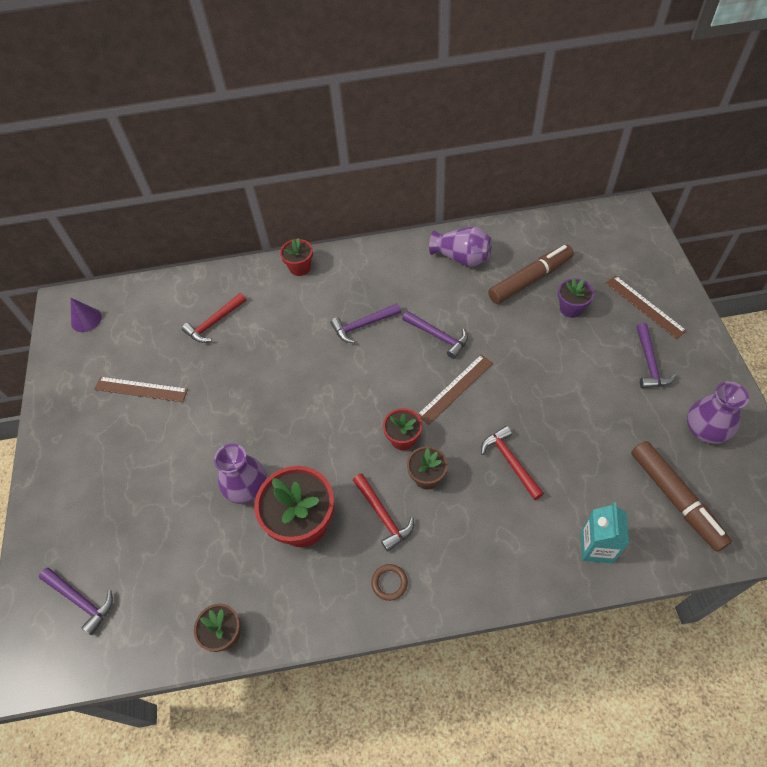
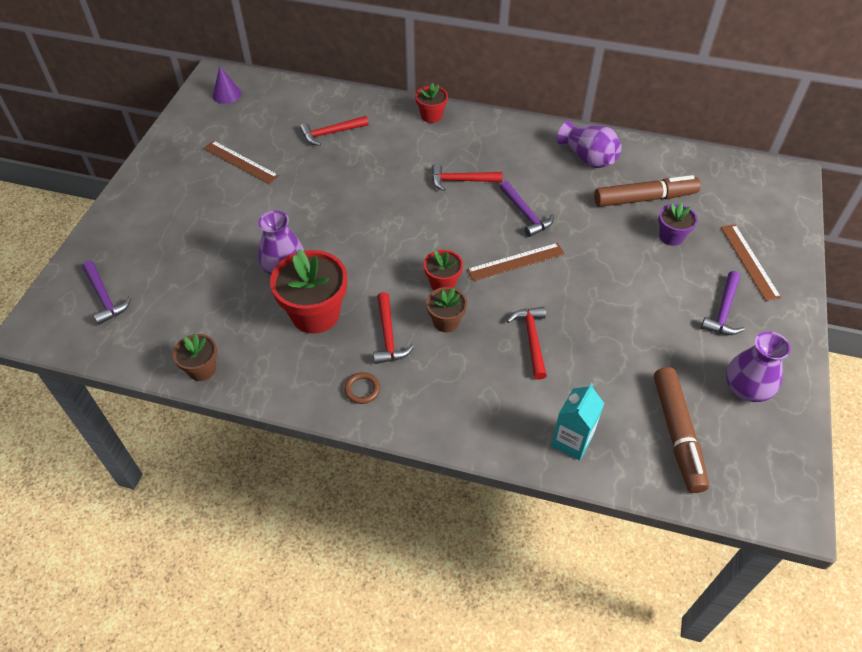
camera: 20 degrees right, 5 degrees down
purple hammer [331,303,401,343] -> red hammer [432,163,502,191]

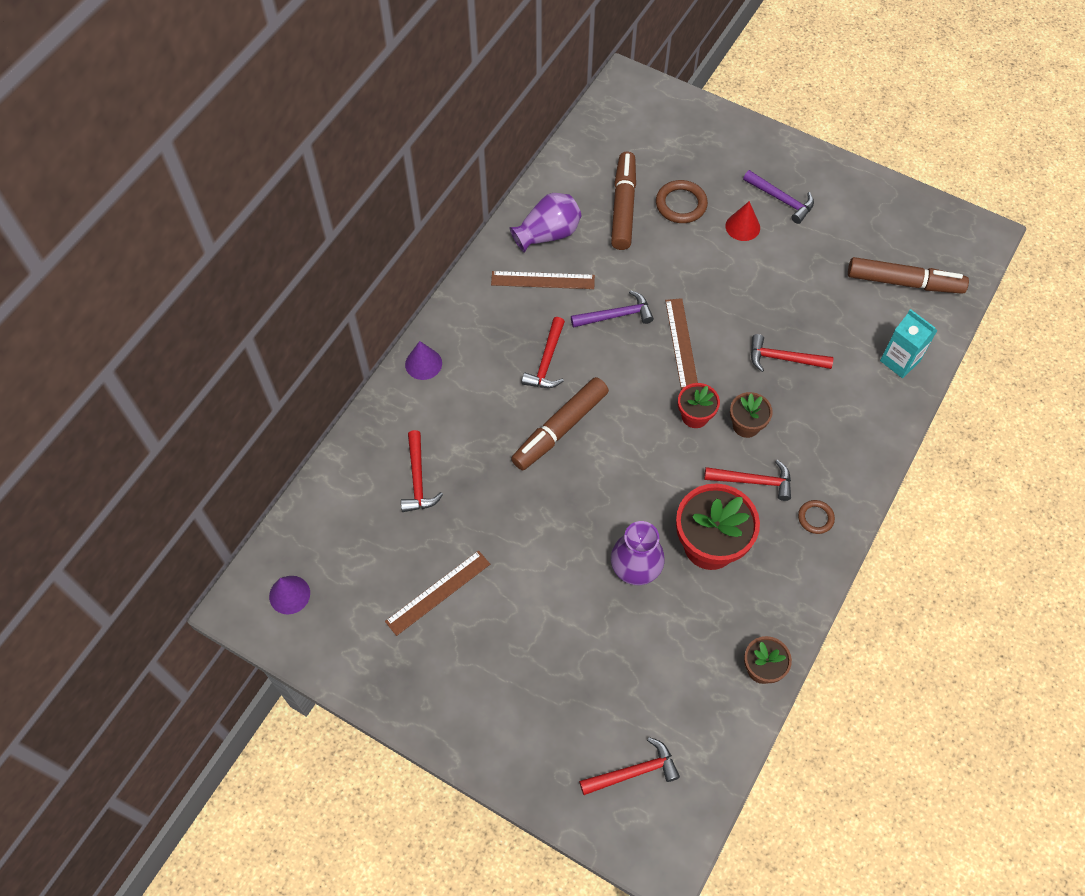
camera: 75 degrees left, 10 degrees up
purple hammer [82,261,131,325] -> red hammer [579,737,680,795]
red flower pot [415,83,448,123] -> purple cone [405,341,442,380]
purple flower pot [658,202,698,246] -> brown ring [656,180,708,223]
brown ruler [721,225,781,301] -> brown ruler moved to [491,271,595,289]
purple vase [726,331,791,402] -> none
none -> brown marker [511,377,609,470]
none -> red cone [726,201,760,241]

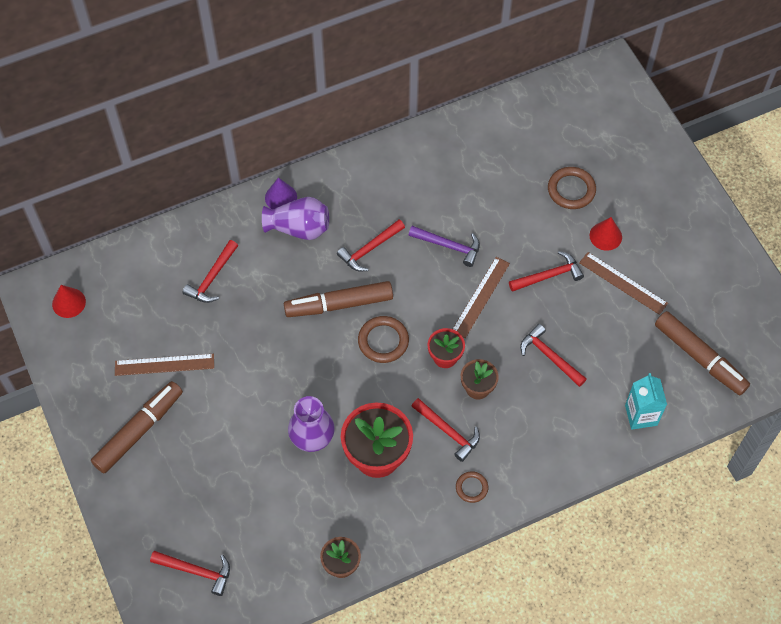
camera: 35 degrees right, 0 degrees up
purple cone [269,576,310,614] -> red cone [52,285,86,318]
brown ruler [491,271,595,289] -> brown ruler moved to [579,252,668,315]
purple vase [510,193,581,253] -> purple vase moved to [262,197,329,240]
brown marker [611,152,636,250] -> brown marker moved to [91,381,183,474]
purple hammer [743,170,814,224] -> none
none -> brown ring [358,316,409,363]
none -> red hammer [509,251,584,292]

